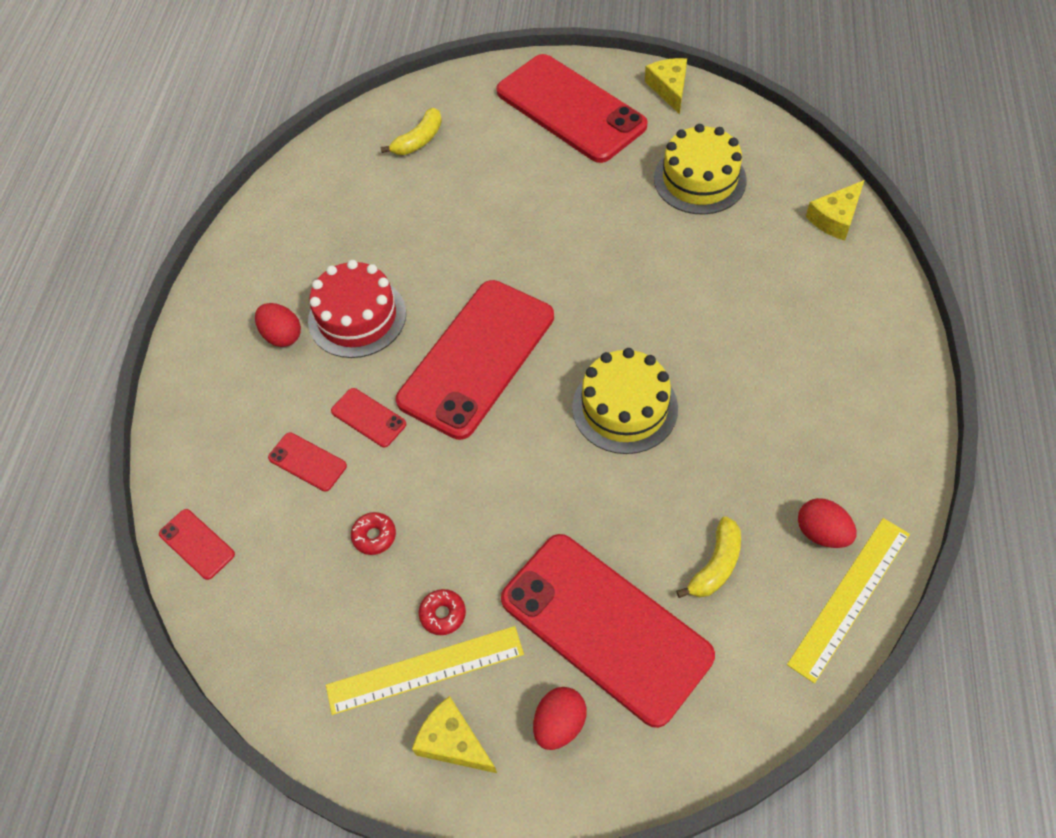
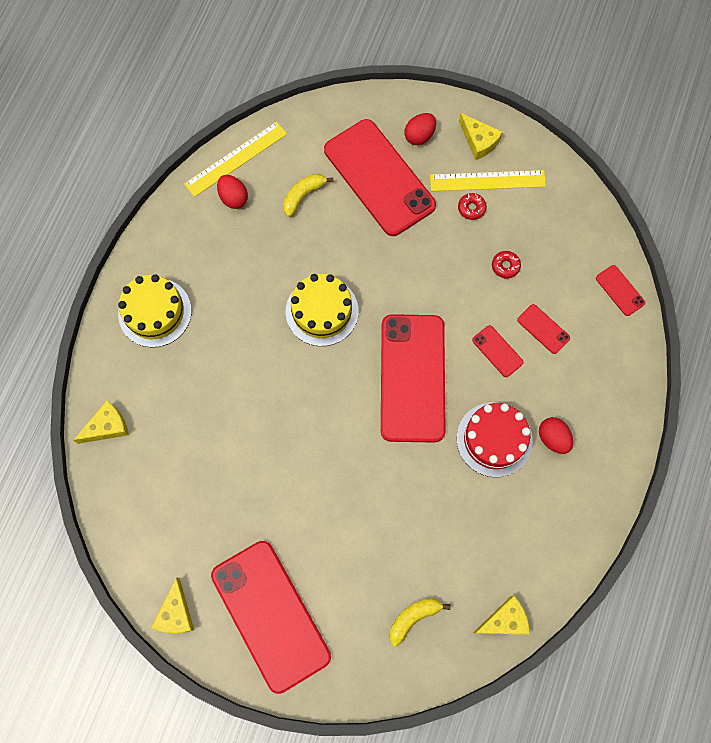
camera: 170 degrees left, 15 degrees up
red phone [396,280,554,440] -> red phone turned 45 degrees counterclockwise [381,314,446,443]
yellow cake [654,124,747,215] -> yellow cake moved to [118,275,192,347]
none -> yellow cheese [473,596,530,635]

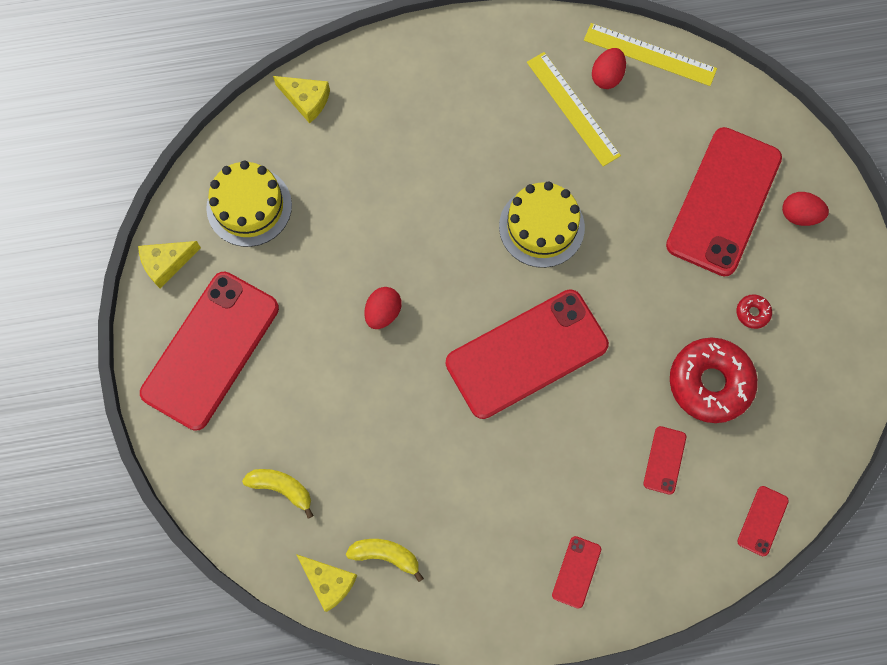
camera: 60 degrees right, 0 degrees up
yellow cake [118,275,192,347] -> yellow cake moved to [206,161,292,247]
yellow banana [283,174,333,217] -> yellow banana moved to [346,539,424,582]
yellow ruler [430,170,546,191] -> yellow ruler moved to [527,52,621,167]
red cake [456,402,533,477] -> none
yellow cheese [459,113,503,160] -> none
red phone [472,325,524,377] -> red phone moved to [552,536,601,608]
red donut [492,251,521,279] -> red donut [670,337,758,423], size x2.40
red egg [539,417,573,454] -> red egg moved to [364,287,401,329]

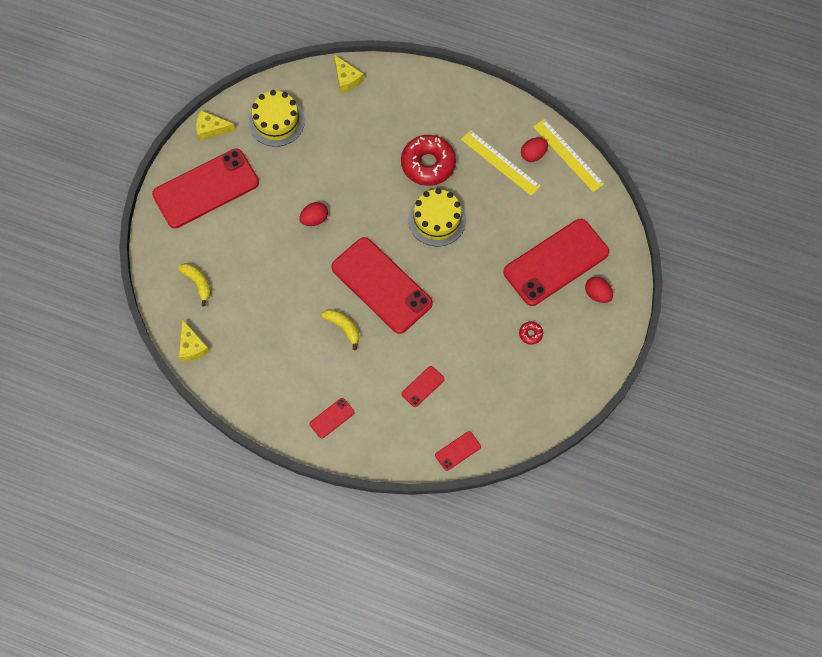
camera: 30 degrees right, 5 degrees down
yellow banana [346,539,424,582] -> yellow banana moved to [322,309,359,350]
red phone [446,289,609,419] -> red phone turned 45 degrees clockwise [331,237,433,334]
yellow ruler [527,52,621,167] -> yellow ruler turned 45 degrees counterclockwise [461,130,541,196]
red donut [670,337,758,423] -> red donut moved to [401,135,456,186]

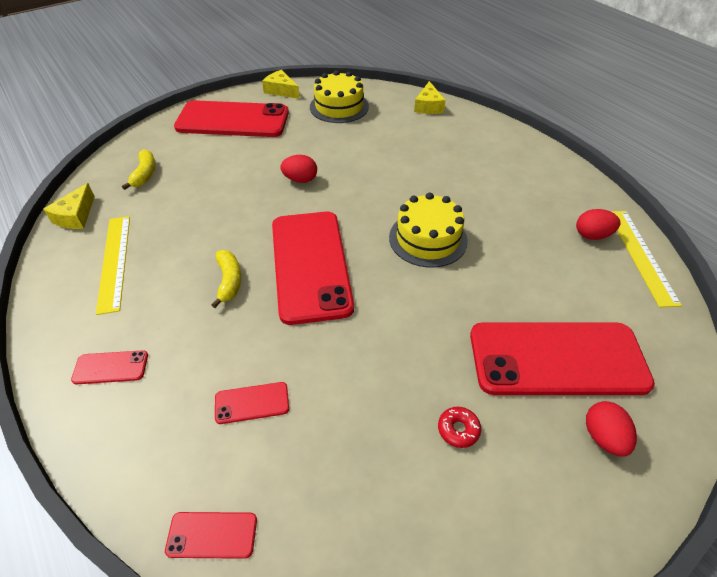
camera: 35 degrees right, 20 degrees down
red donut [401,135,456,186] -> none
yellow ruler [461,130,541,196] -> yellow ruler moved to [96,216,130,315]

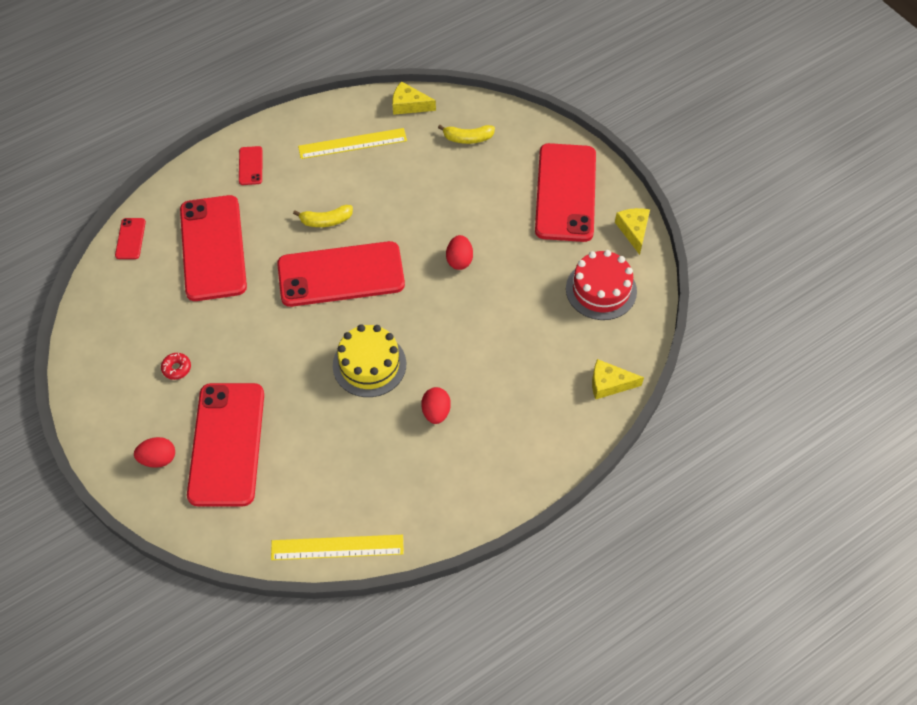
camera: 90 degrees right, 10 degrees up
red phone [215,382,289,424] -> red phone [180,195,247,301], size x2.45
yellow cheese [262,70,300,99] -> yellow cheese turned 45 degrees counterclockwise [615,208,650,255]
yellow cake [310,70,369,123] -> red cake [566,250,637,320]
red egg [576,209,621,240] -> red egg moved to [421,387,451,424]

